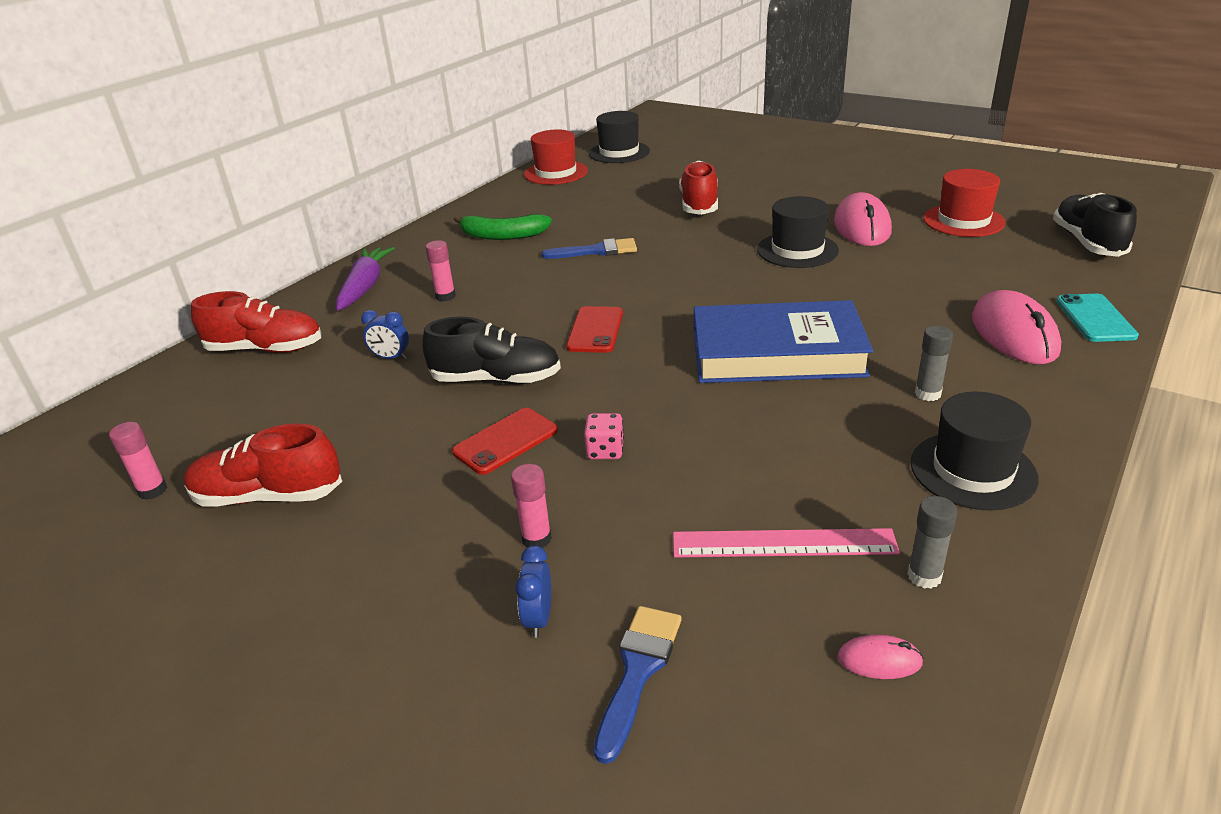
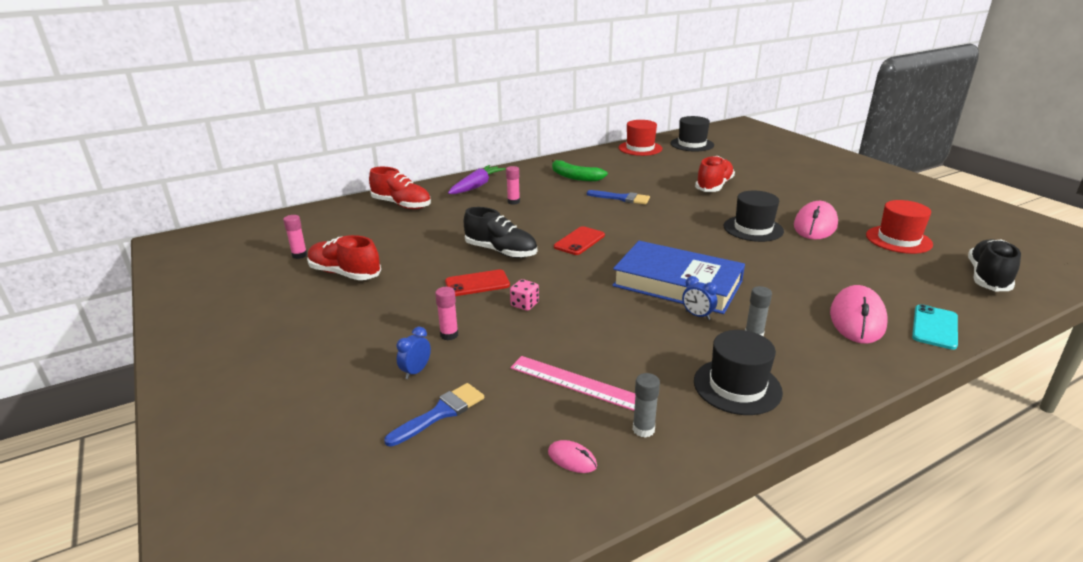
camera: 25 degrees right, 5 degrees down
blue clock [361,310,409,359] -> blue clock moved to [682,276,718,320]

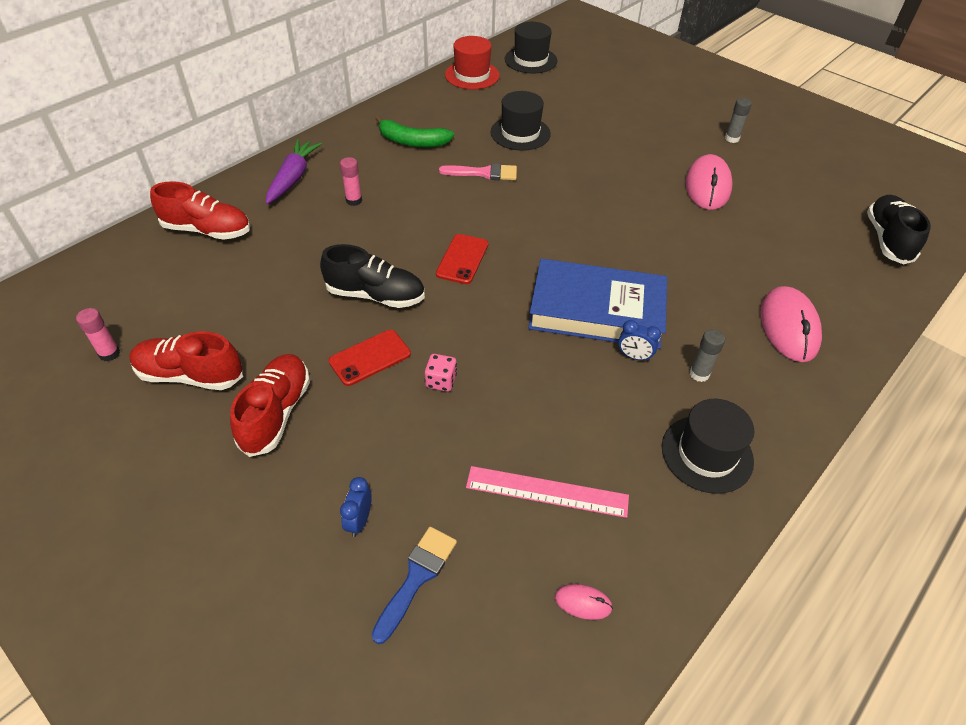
camera: 20 degrees left, 20 degrees up
pink glue stick [435,287,458,340] -> none
blue brush [587,190,650,204] -> pink brush [439,163,517,180]
grey glue stick [633,373,660,438] -> grey glue stick moved to [725,98,752,143]
red shoe [695,156,735,192] -> red shoe moved to [230,354,310,457]
black hat [724,191,784,242] -> black hat moved to [491,91,551,151]
red hat [866,200,933,254] -> none
turquoise phone [912,304,958,350] -> none

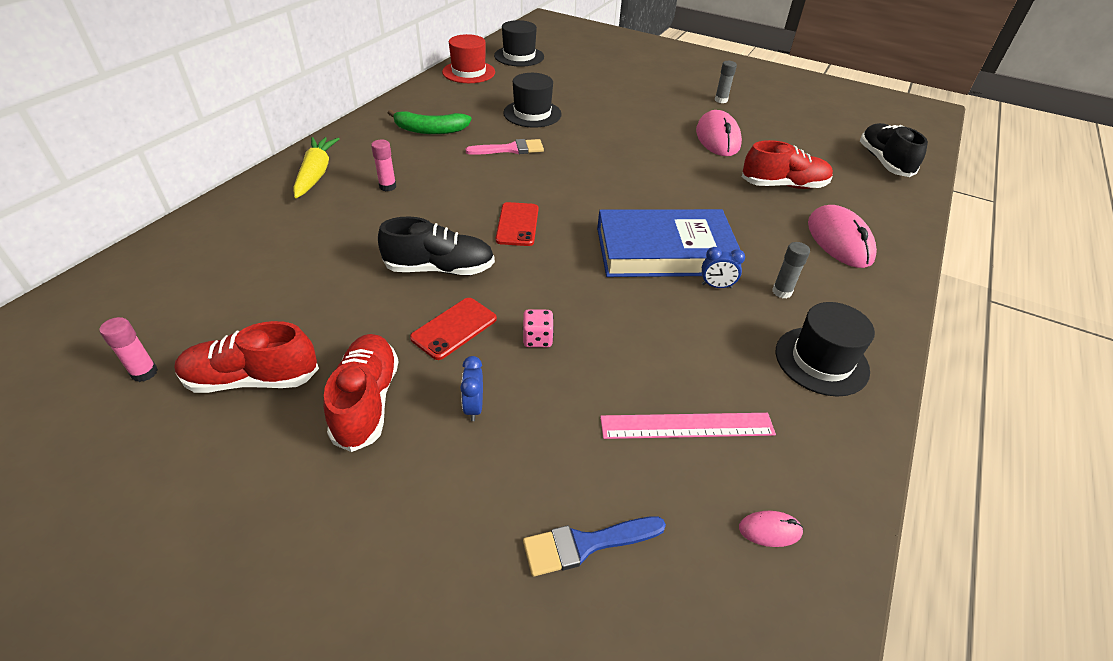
camera: 15 degrees left, 5 degrees down
red shoe [150,181,250,240] -> red shoe moved to [742,140,833,189]
purple carrot [266,139,322,204] -> yellow carrot [293,137,339,198]
blue clock [340,477,372,537] -> blue clock moved to [460,356,483,421]
blue brush [371,527,457,644] -> blue brush turned 120 degrees counterclockwise [523,516,666,577]

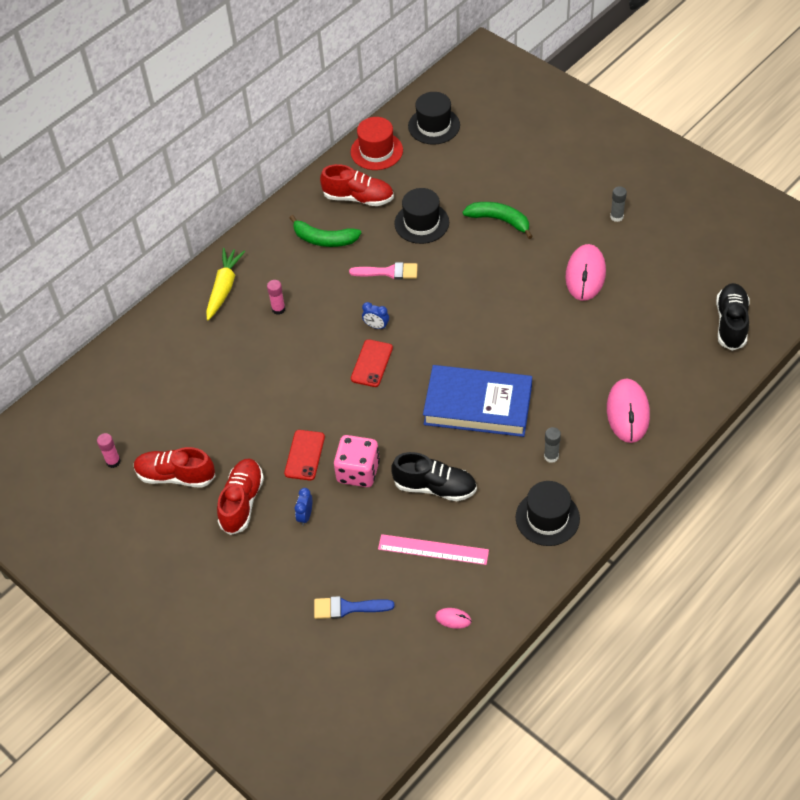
camera: 20 degrees right, 10 degrees up
black shoe [378,217,495,275] -> black shoe moved to [391,452,477,501]
red phone [410,298,497,360] -> red phone turned 45 degrees counterclockwise [284,430,325,480]
pink dice [523,309,554,347] -> pink dice [334,435,380,487], size x1.93
blue clock [702,247,745,288] -> blue clock moved to [362,302,389,329]
red shoe [742,140,833,189] -> red shoe moved to [320,164,394,206]
none -> green banana [463,202,533,239]

